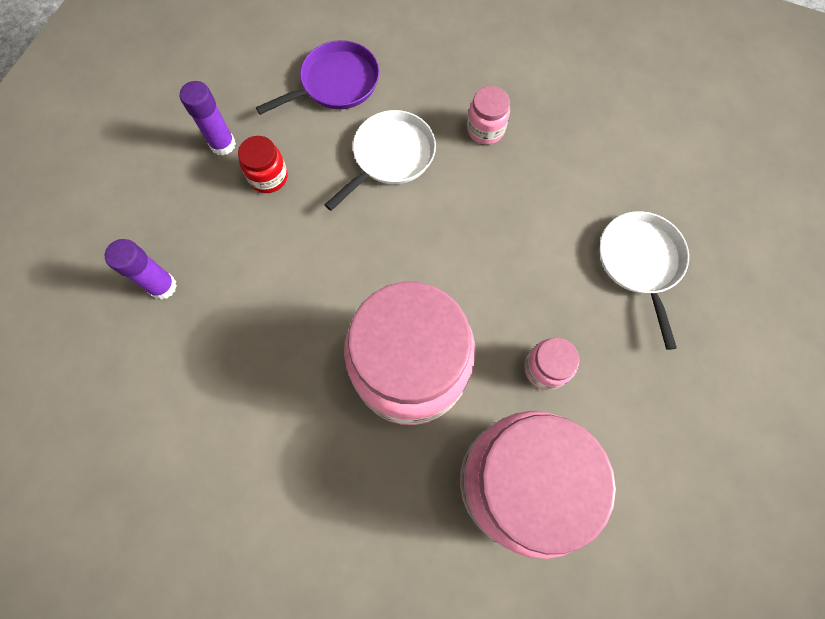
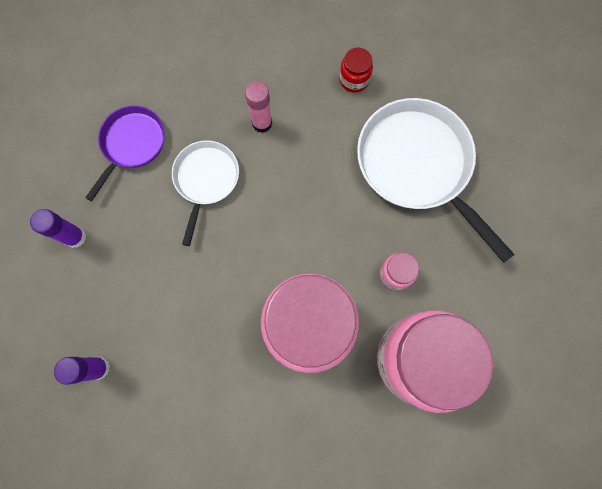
camera: 30 degrees left, 5 degrees up
red jar [238,136,288,193] -> red jar moved to [339,48,373,93]
pink jar [467,86,510,144] -> pink glue stick [245,81,272,133]
white pan [600,211,689,350] -> white pan [357,98,515,263], size x1.74

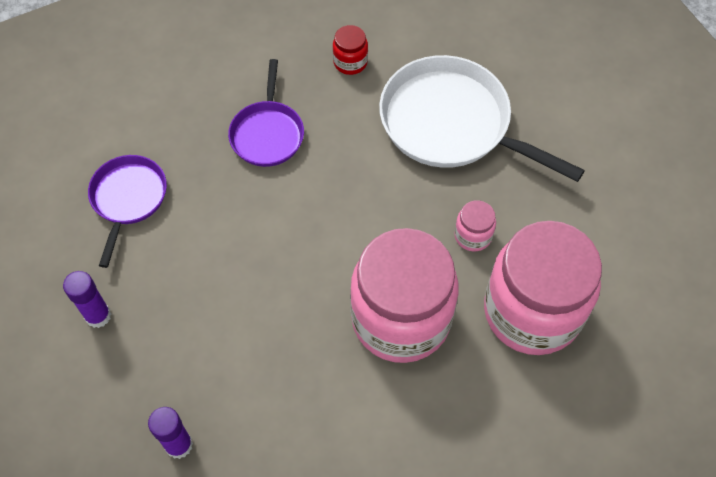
camera: 20 degrees left, 15 degrees down
white pan [172,140,239,246] -> none
pink glue stick [245,81,272,133] -> purple pan [228,59,304,167]

